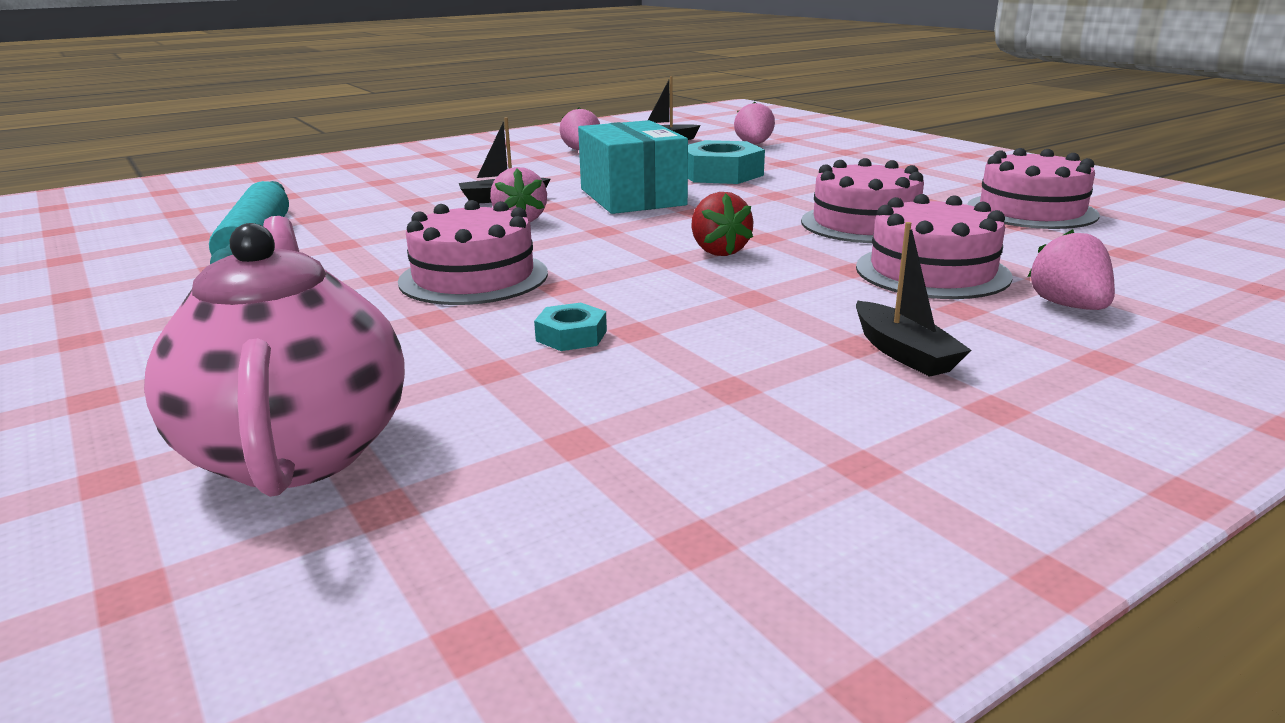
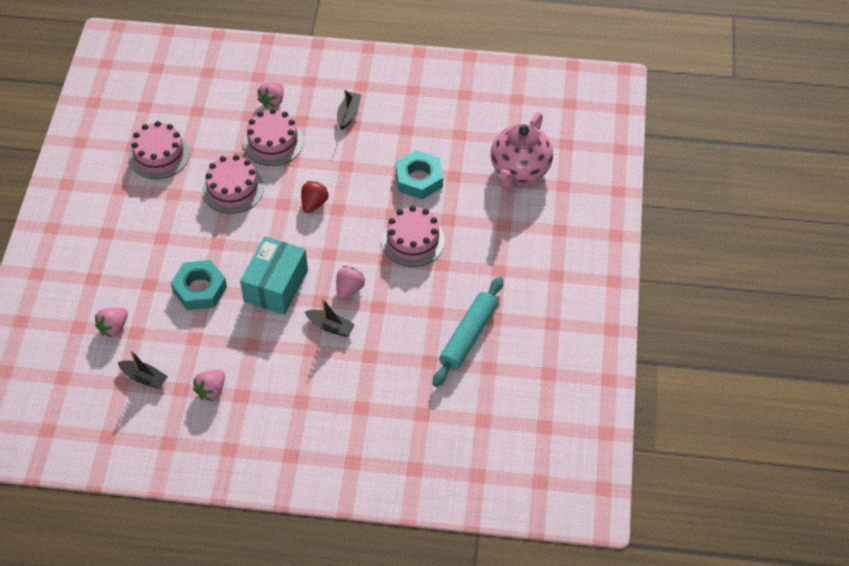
camera: 140 degrees left, 30 degrees up
turquoise nut [534,303,607,351] -> turquoise nut [396,150,443,200], size x2.00

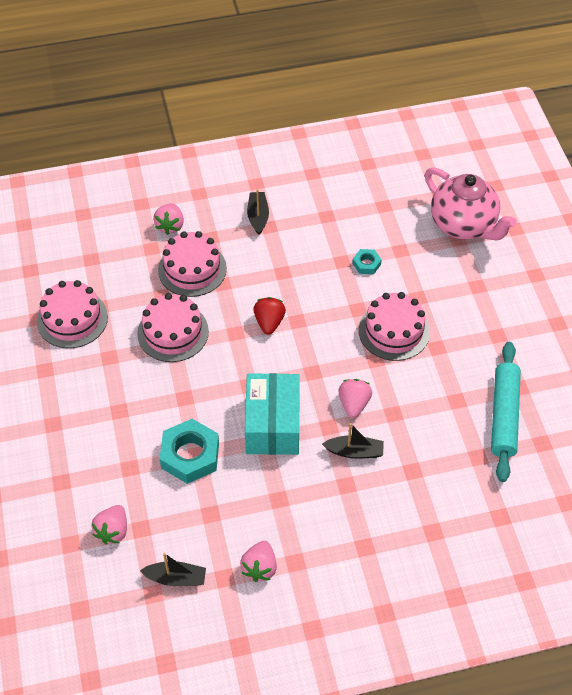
camera: 20 degrees left, 0 degrees up
turquoise nut [396,150,443,200] -> turquoise nut [353,249,382,274], size x0.50
pink teapot [491,112,553,190] -> pink teapot turned 45 degrees counterclockwise [425,167,517,240]

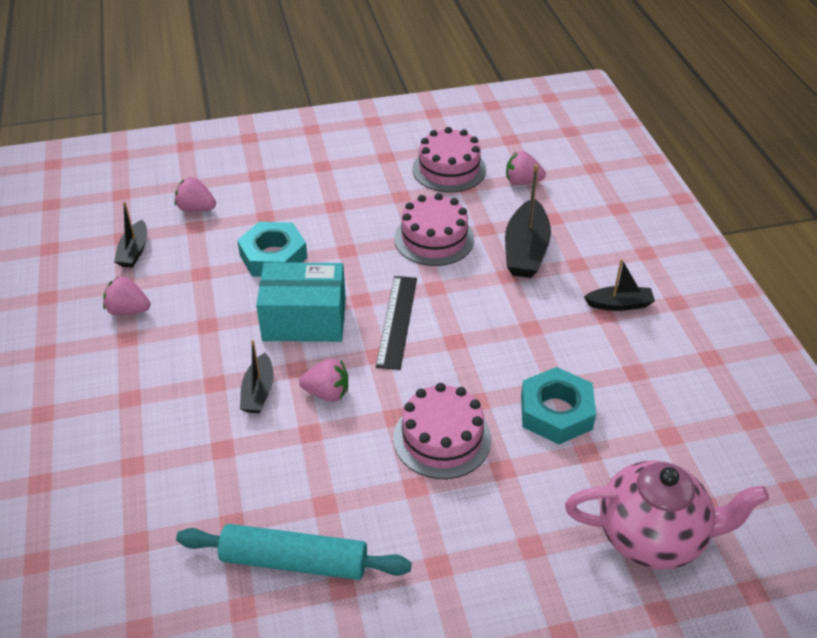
camera: 90 degrees right, 10 degrees down
pink strawberry [153,203,184,235] -> pink strawberry moved to [506,151,546,185]
pink cake [158,231,227,297] -> black boat [505,164,551,278]
red strawberry [253,297,286,335] -> none
turquoise nut [353,249,382,274] -> turquoise nut [521,367,596,444], size x2.00
pink teapot [425,167,517,240] -> pink teapot turned 135 degrees counterclockwise [565,460,769,570]
none -> black ruler [376,276,417,370]

